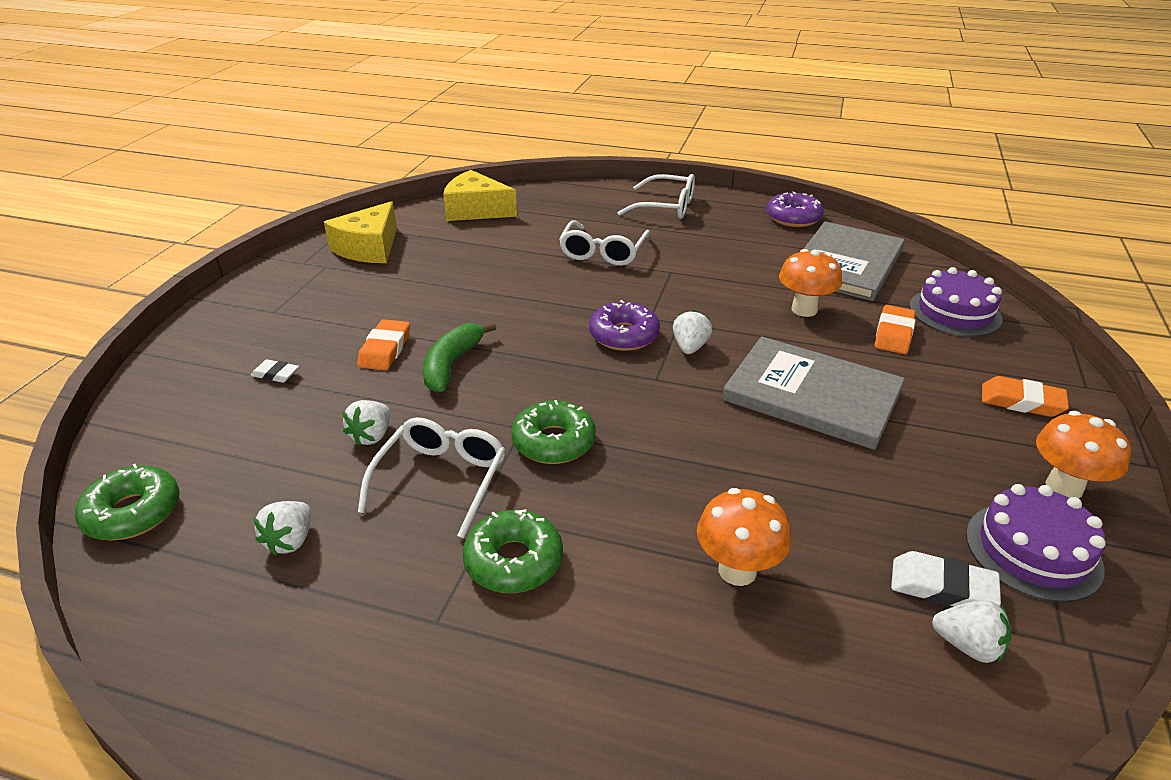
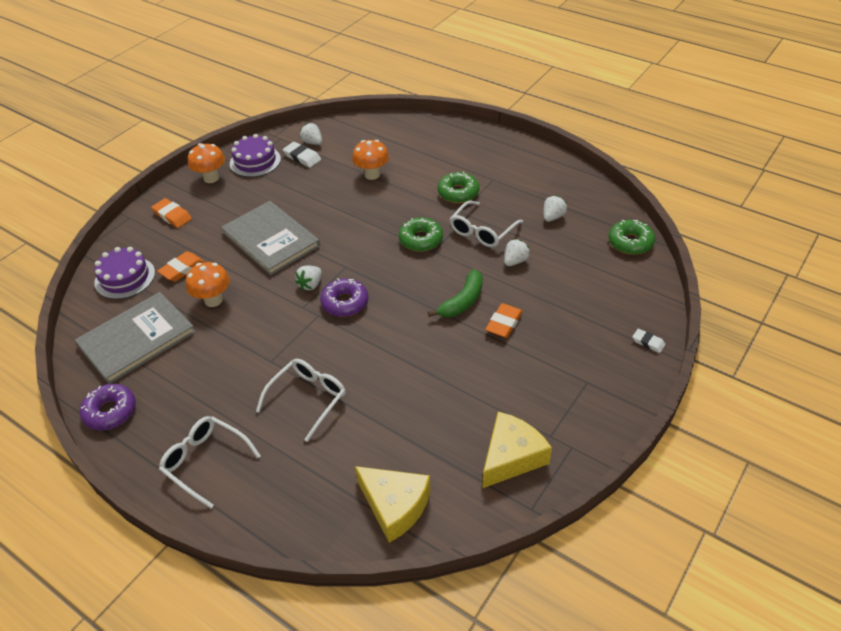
camera: 160 degrees left, 10 degrees up
white eraser [251,359,299,383] -> white eraser moved to [632,329,665,353]

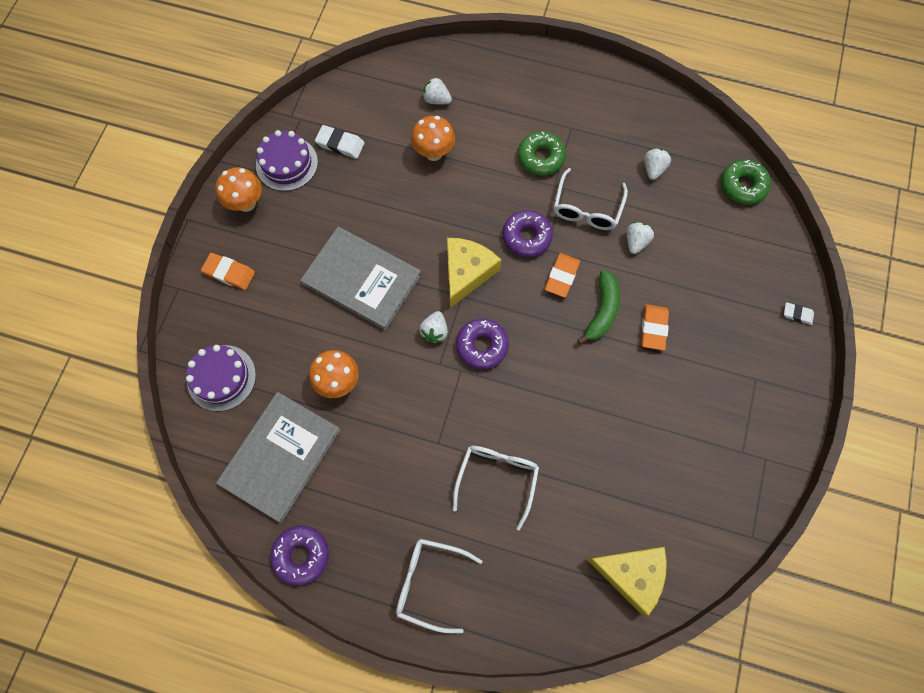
camera: 20 degrees left, 25 degrees up
orange eraser [157,251,205,281] -> orange eraser moved to [545,253,580,298]
white strawberry [300,123,322,145] -> white strawberry moved to [422,77,452,105]
green donut [399,217,443,252] -> purple donut [503,210,553,257]
yellow cheese [482,412,552,488] -> yellow cheese moved to [447,238,501,308]

